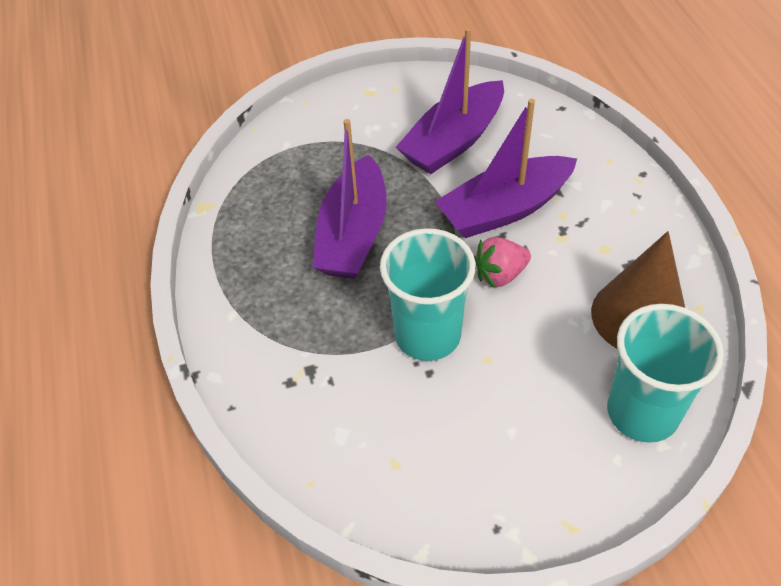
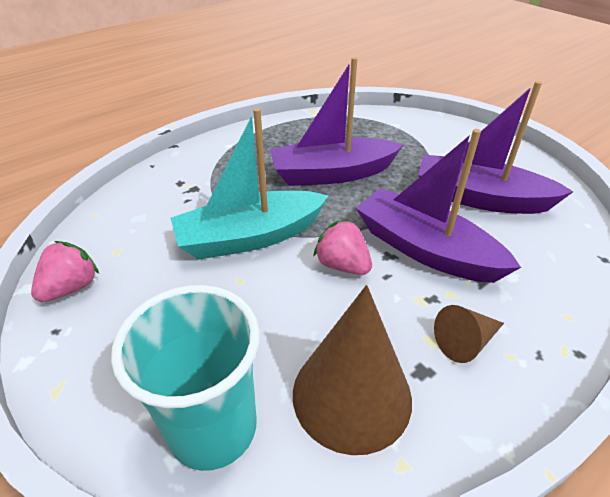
camera: 65 degrees right, 10 degrees down
turquoise cup [380,228,476,361] -> turquoise boat [171,108,328,260]
none -> pink strawberry [31,241,99,302]
none -> brown cone [434,305,504,363]

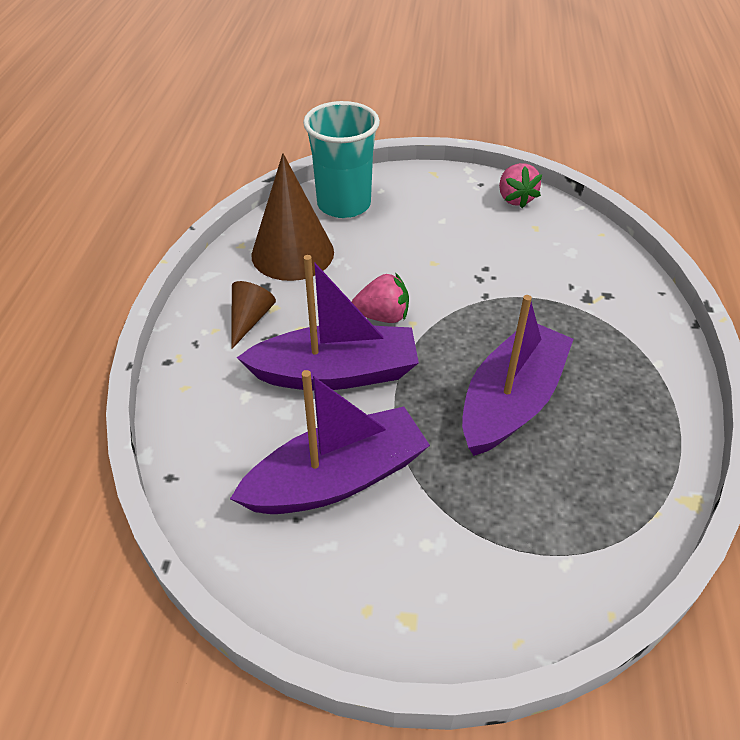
camera: 135 degrees right, 5 degrees up
turquoise boat [171,108,328,260] -> none

